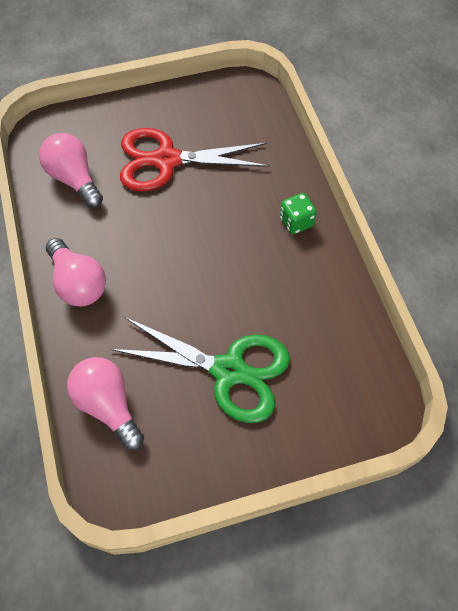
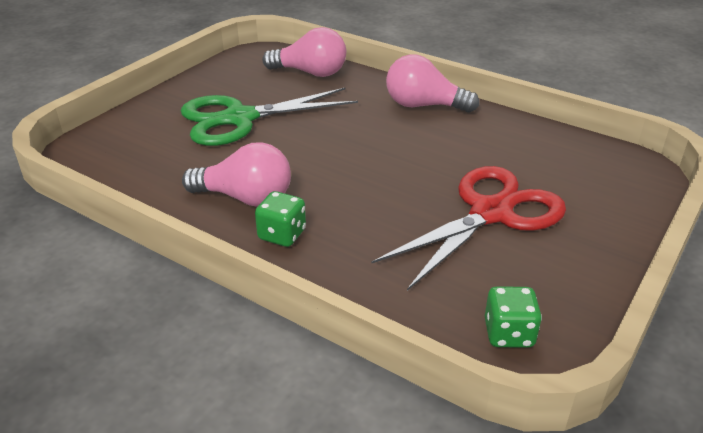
camera: 140 degrees right, 25 degrees down
pink light bulb [39,133,103,208] -> pink light bulb moved to [182,142,291,207]
none -> green dice [485,286,542,348]

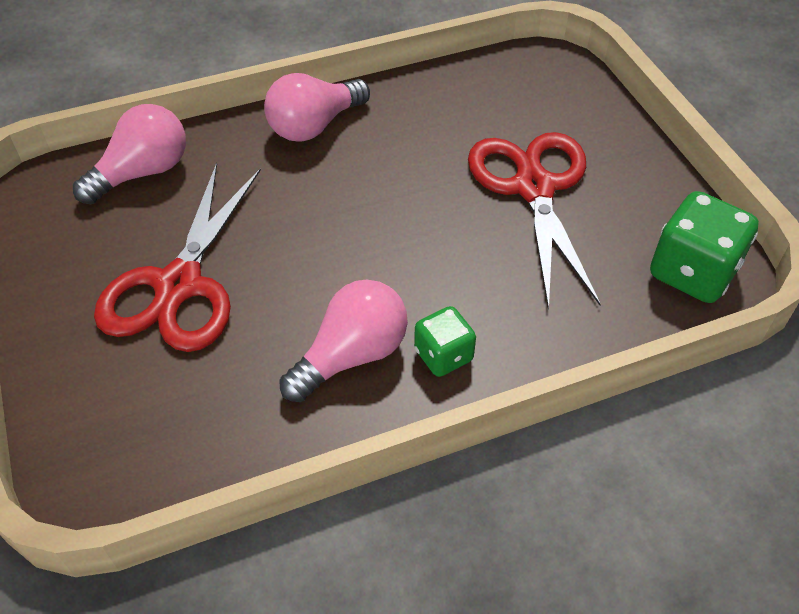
camera: 55 degrees left, 15 degrees up
green scissors [181,87,358,146] -> red scissors [94,163,261,352]
green dice [485,286,542,348] -> green dice [650,191,759,303], size x1.67

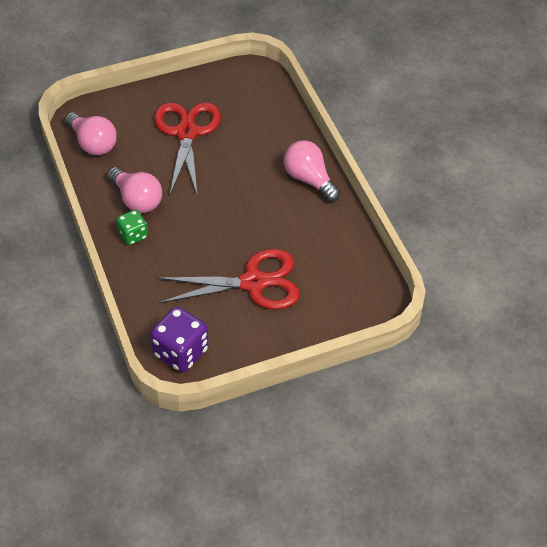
camera: 90 degrees right, 0 degrees up
pink light bulb [73,104,186,204] -> pink light bulb moved to [65,112,117,155]
red scissors [94,163,261,352] -> red scissors turned 75 degrees clockwise [154,102,221,197]
green dice [650,191,759,303] -> purple dice [150,307,209,372]

